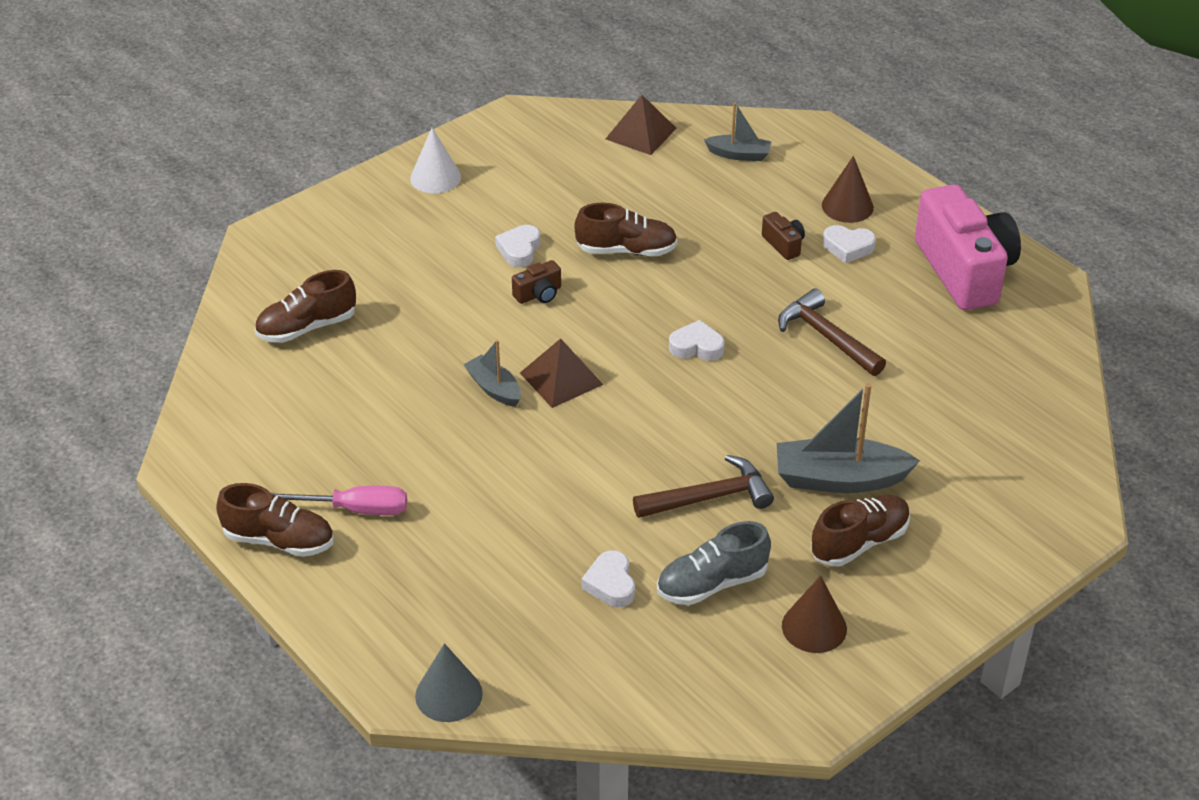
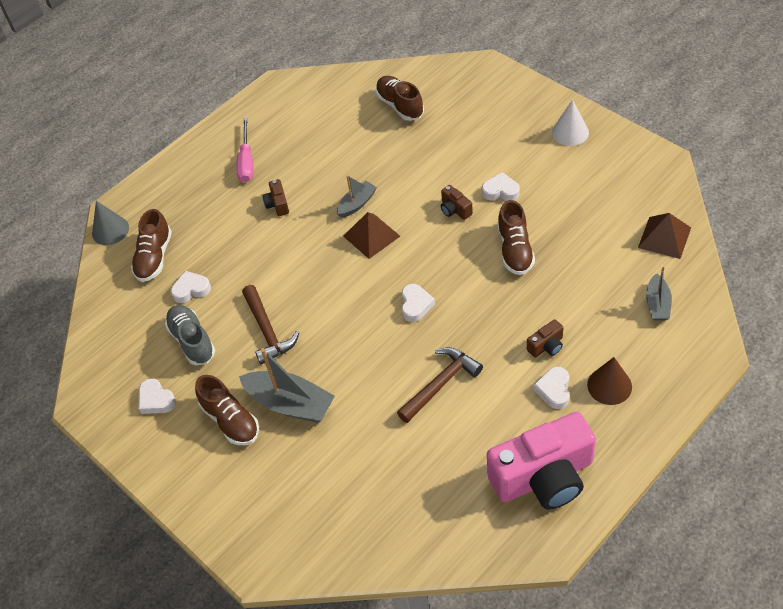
camera: 90 degrees right, 10 degrees up
brown shoe [216,483,334,557] -> brown shoe moved to [131,209,172,282]
grey boat [777,383,920,493] -> grey boat turned 120 degrees clockwise [239,348,335,423]
brown cone [782,576,847,653] -> white heart [139,378,176,414]
none -> brown camera [262,179,289,216]

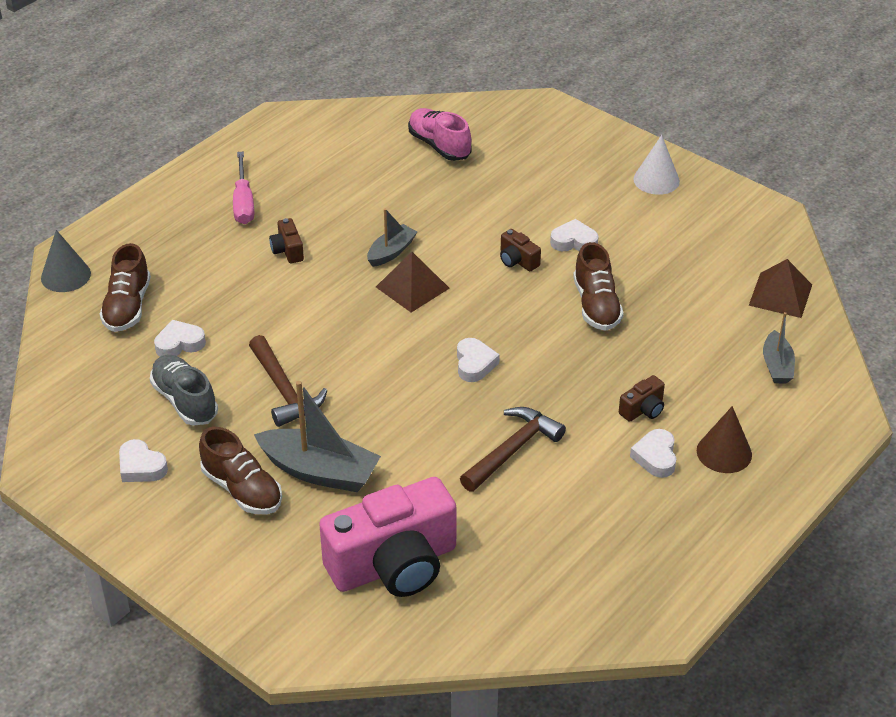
camera: 10 degrees left, 10 degrees down
brown shoe [376,76,424,121] -> pink shoe [408,108,472,161]
pink camera [487,412,596,510] -> pink camera moved to [319,477,457,597]

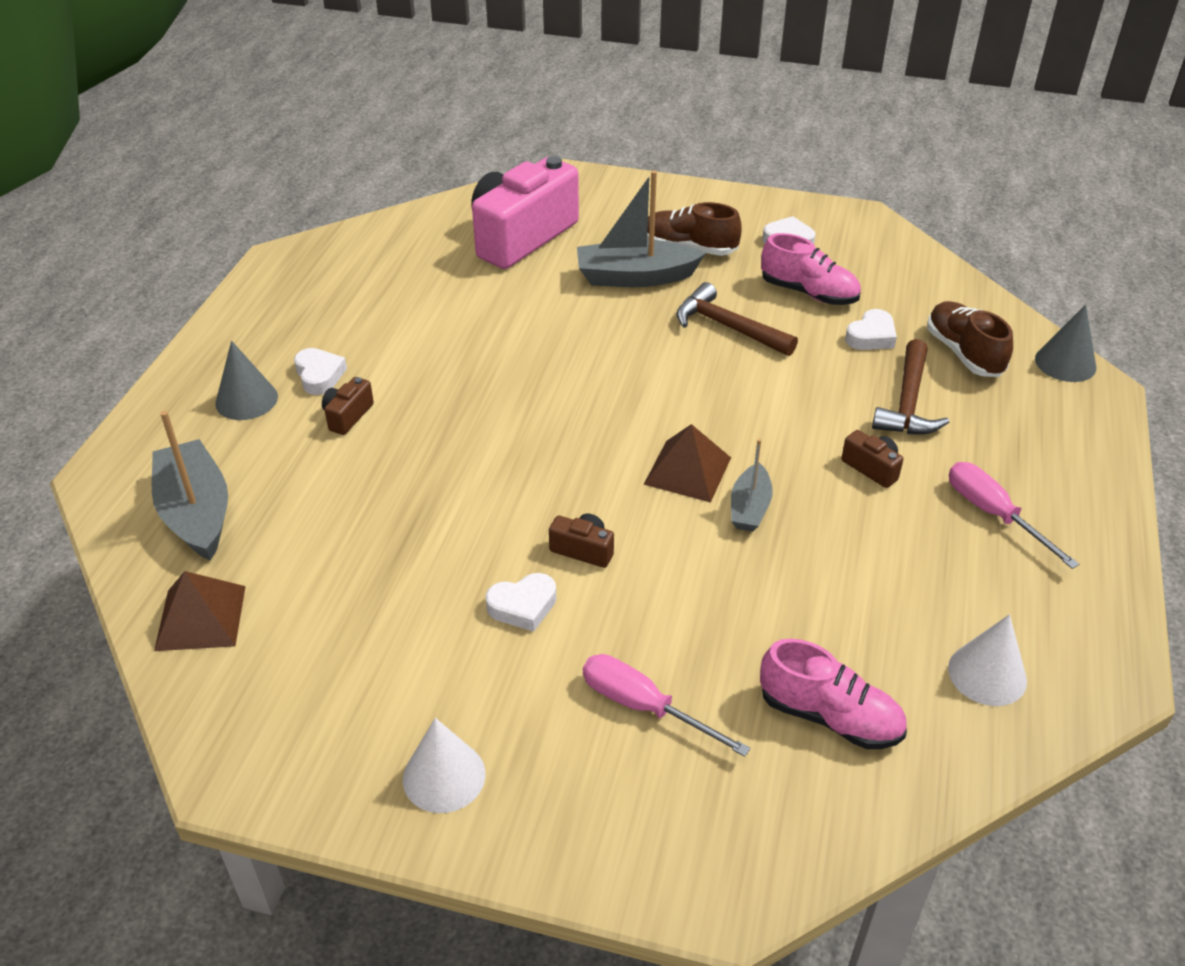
camera: 155 degrees right, 0 degrees up
grey shoe [150,355,218,426] -> pink shoe [761,233,861,305]
white heart [457,338,500,382] -> none
brown hammer [460,407,566,492] -> brown hammer moved to [872,339,949,434]
brown shoe [573,242,624,331] -> none
brown cone [697,406,752,473] -> grey cone [215,341,278,420]
grey boat [763,312,795,383] -> grey boat [152,411,228,561], size x1.75
none -> pink screwdriver [583,654,750,757]
none -> white cone [948,614,1027,706]

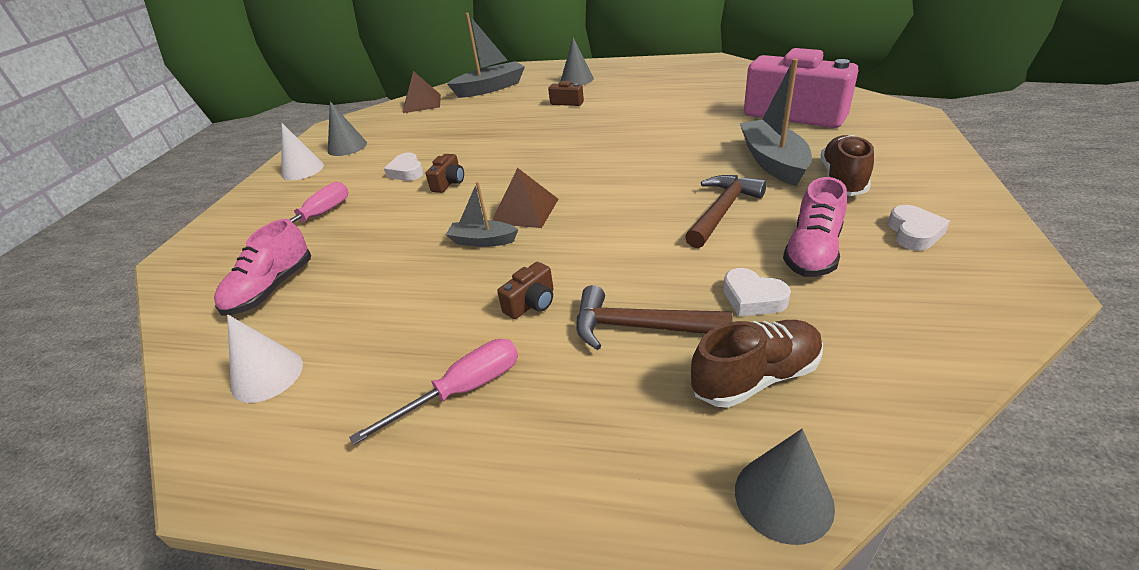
camera: 90 degrees right, 5 degrees down
white heart [294,348,347,395] -> none
none -> grey cone [328,101,367,156]

